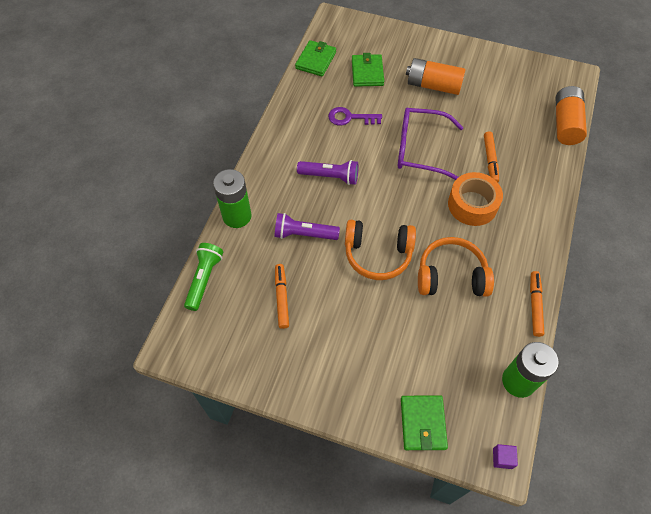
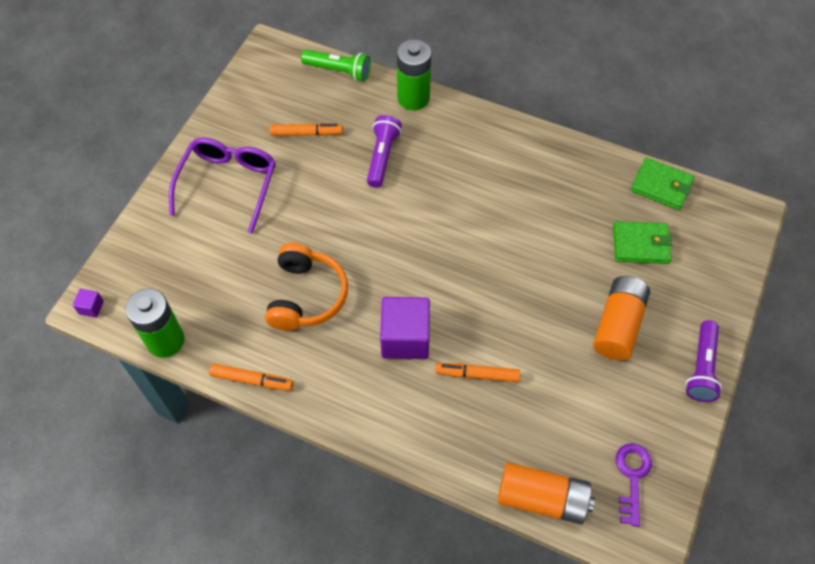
camera: 95 degrees right, 0 degrees up
purple flashlight [297,160,359,185] -> purple flashlight moved to [685,320,722,402]
purple key [328,107,382,126] -> purple key moved to [616,443,652,527]
orange headphones [345,220,416,280] -> none
purple glasses [398,108,463,180] -> purple glasses moved to [169,138,276,234]
green wallet [401,395,448,450] -> none
orange tape [448,172,503,226] -> purple cube [380,297,430,359]

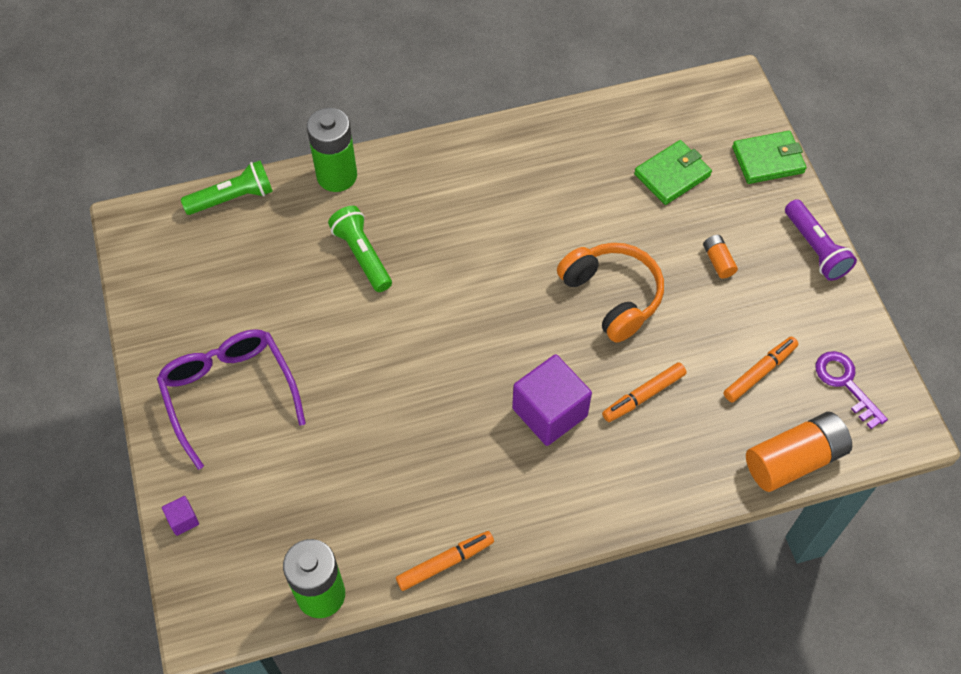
camera: 40 degrees left, 0 degrees up
purple cube [73,289,104,317] -> purple cube moved to [162,496,199,536]
orange headphones [265,243,348,331] -> orange headphones moved to [557,243,664,343]
orange marker [270,123,343,136] -> orange marker moved to [724,337,798,402]
purple flashlight [367,115,402,188] -> green flashlight [328,206,392,292]
orange battery [593,276,650,361] -> orange battery [703,235,738,279], size x0.47
green wallet [631,158,694,210] -> green wallet moved to [732,131,807,184]

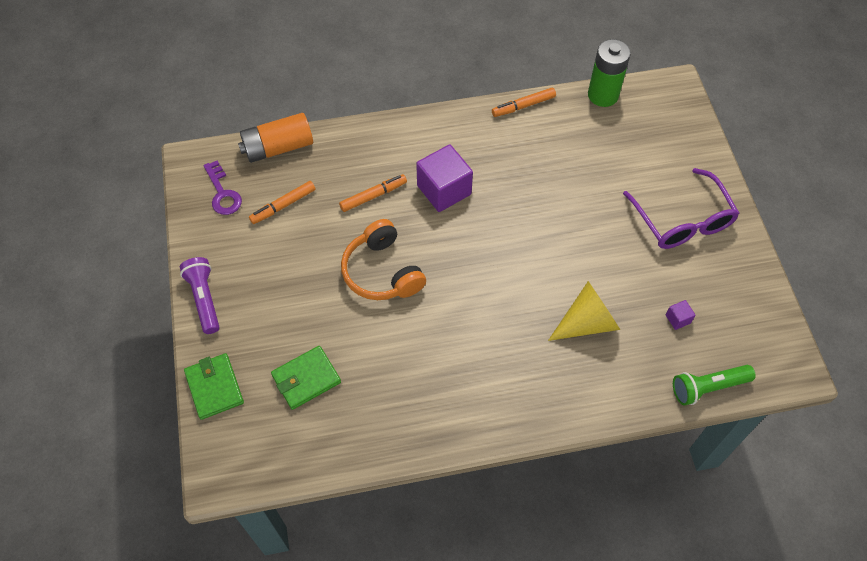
camera: 175 degrees left, 0 degrees up
purple cube [162,496,199,536] -> purple cube moved to [666,300,696,330]
green battery [307,108,357,192] -> none
green flashlight [328,206,392,292] -> yellow cone [548,281,620,341]
orange battery [703,235,738,279] -> none
green wallet [732,131,807,184] -> green wallet turned 75 degrees clockwise [184,353,244,420]

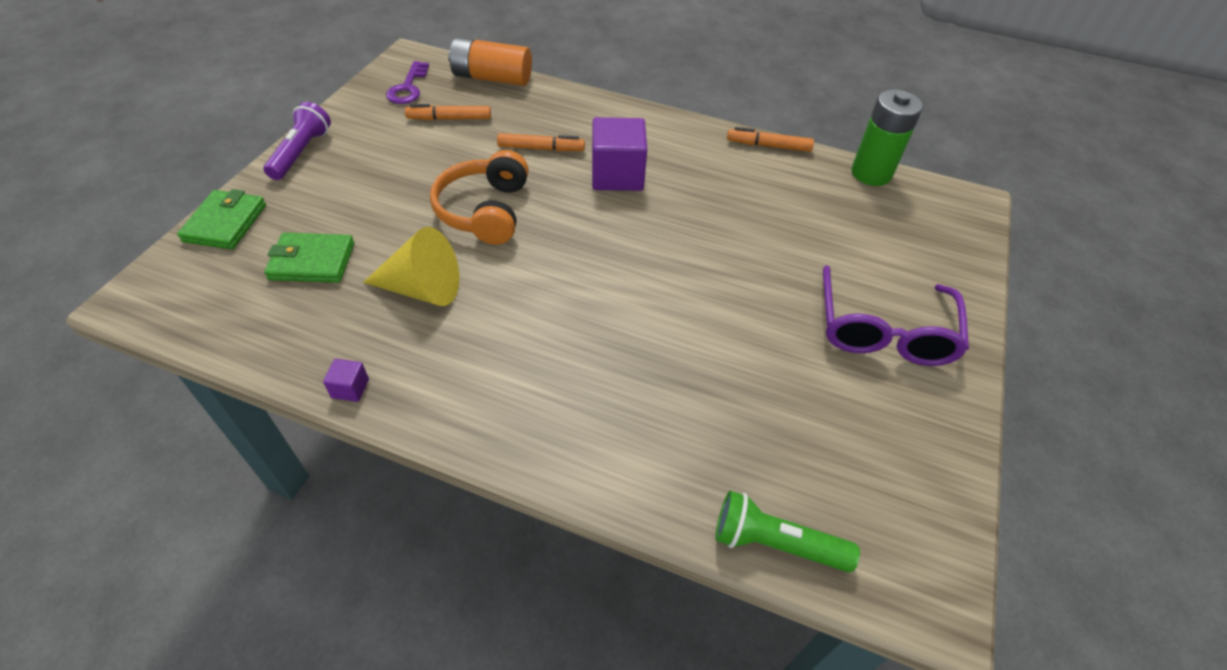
camera: 30 degrees right, 10 degrees down
yellow cone [548,281,620,341] -> yellow cone moved to [363,227,459,306]
purple cube [666,300,696,330] -> purple cube moved to [323,359,369,402]

